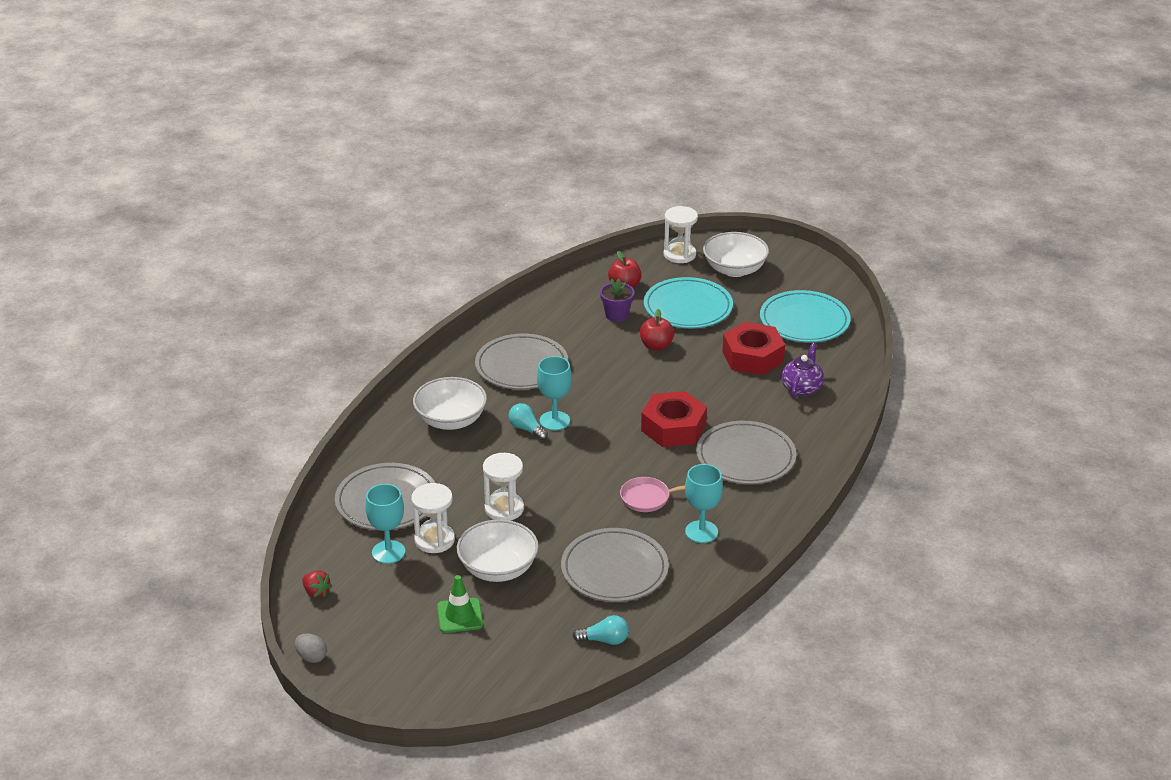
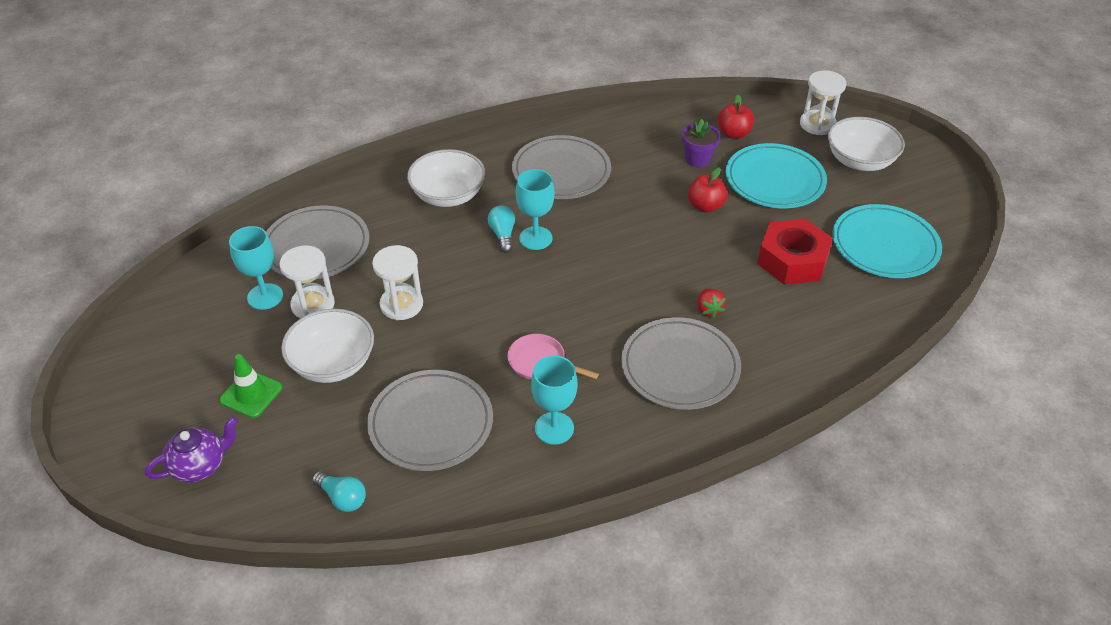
camera: 35 degrees right, 10 degrees up
grey egg [295,634,327,663] -> none
red strawberry [302,571,332,598] -> red strawberry moved to [697,289,726,318]
red nut [641,391,707,447] -> none
purple teapot [781,343,824,399] -> purple teapot moved to [145,417,238,483]

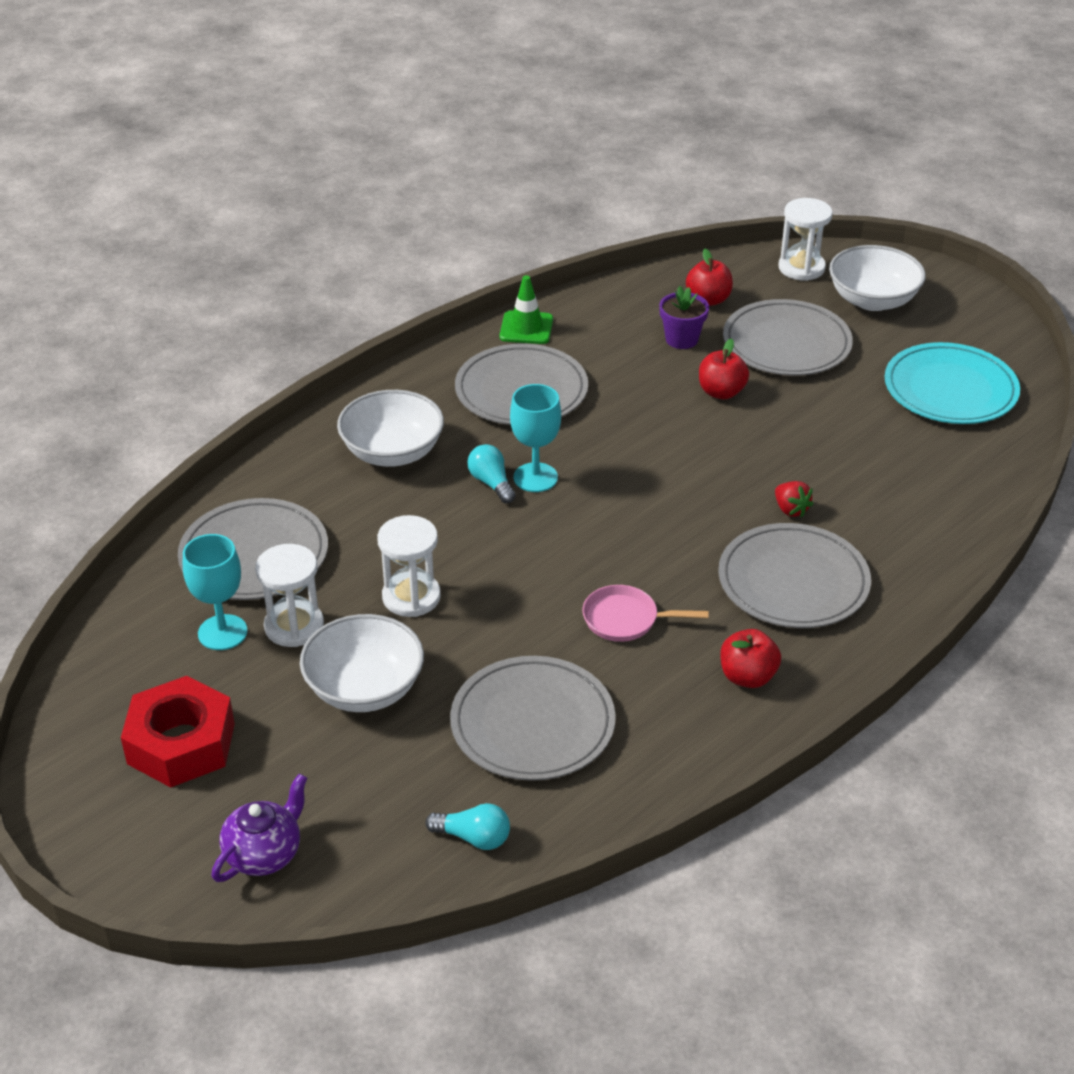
camera: 20 degrees left, 5 degrees down
green traffic cone [219,354,282,418] -> green traffic cone moved to [500,275,553,344]
turquoise goblet [531,356,578,445] -> none
turquoise plate [726,143,827,208] -> grey plate [723,299,853,376]
red nut [757,219,833,284] -> red nut moved to [121,676,235,788]
none -> red apple [720,629,781,688]

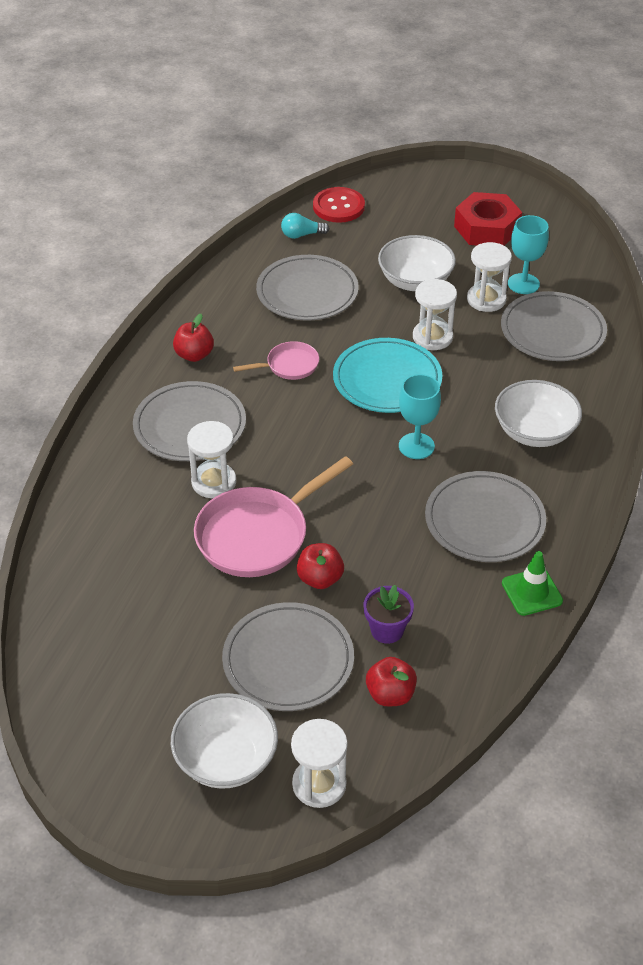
camera: 155 degrees right, 5 degrees up
purple teapot [211,774,307,882] -> none
turquoise light bulb [467,444,516,503] -> none
red strawberry [775,481,814,517] -> white hourglass [187,421,236,498]
turquoise plate [885,342,1020,424] -> turquoise plate moved to [333,338,442,413]
none -> pink pan [194,456,353,577]
none -> red button [313,187,365,223]

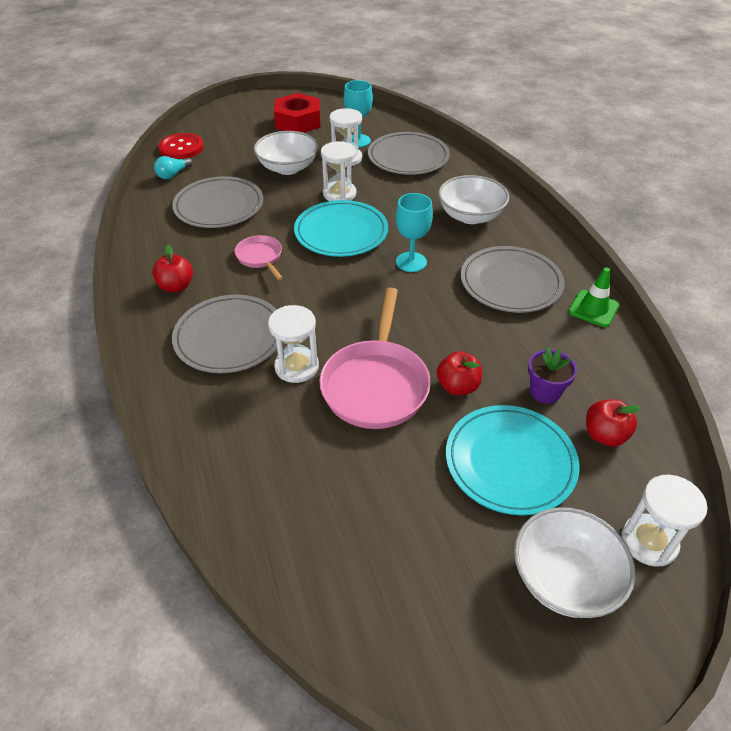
camera: 40 degrees left, 0 degrees up
grey plate [222,602,354,711] -> turquoise plate [446,405,580,515]
pink pan [233,341,319,380] -> pink pan turned 60 degrees counterclockwise [235,235,283,280]

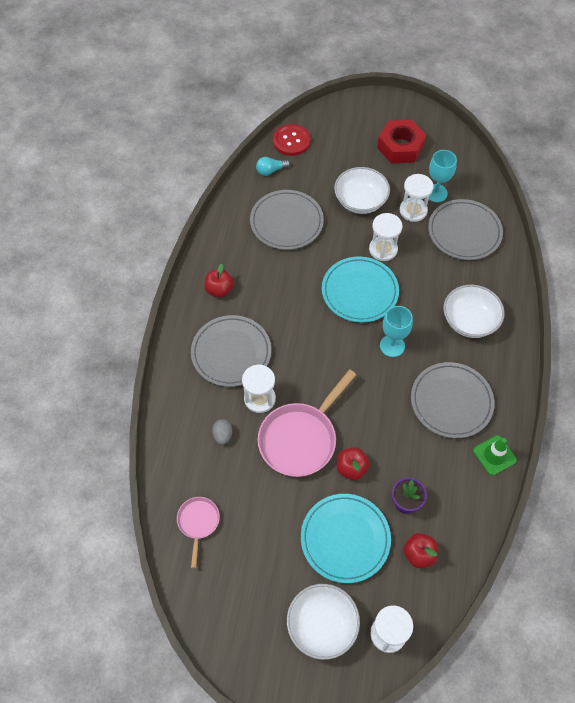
camera: 30 degrees right, 15 degrees up
pink pan [235,235,283,280] -> pink pan moved to [177,497,220,568]
none -> grey egg [212,419,232,445]

